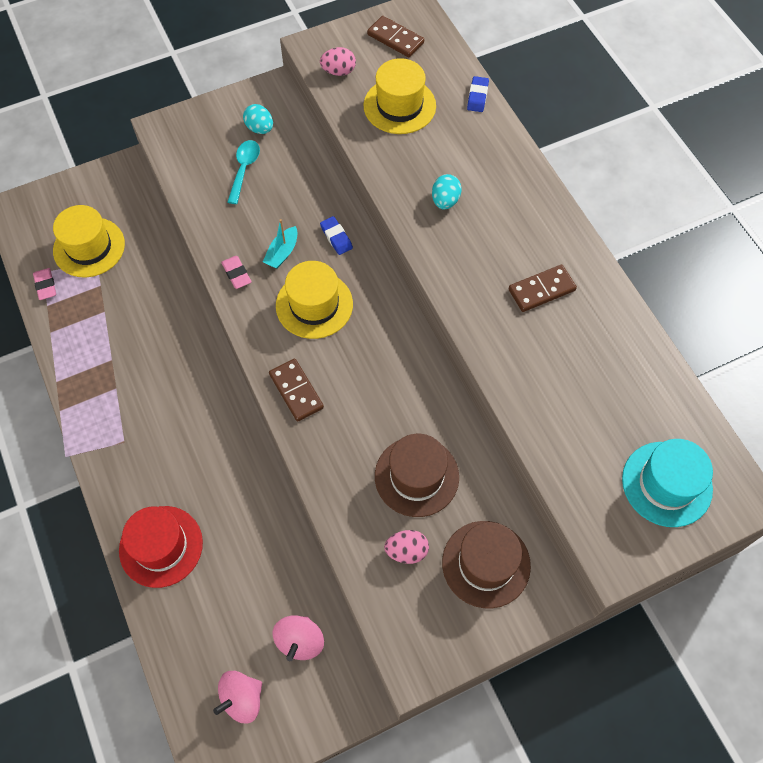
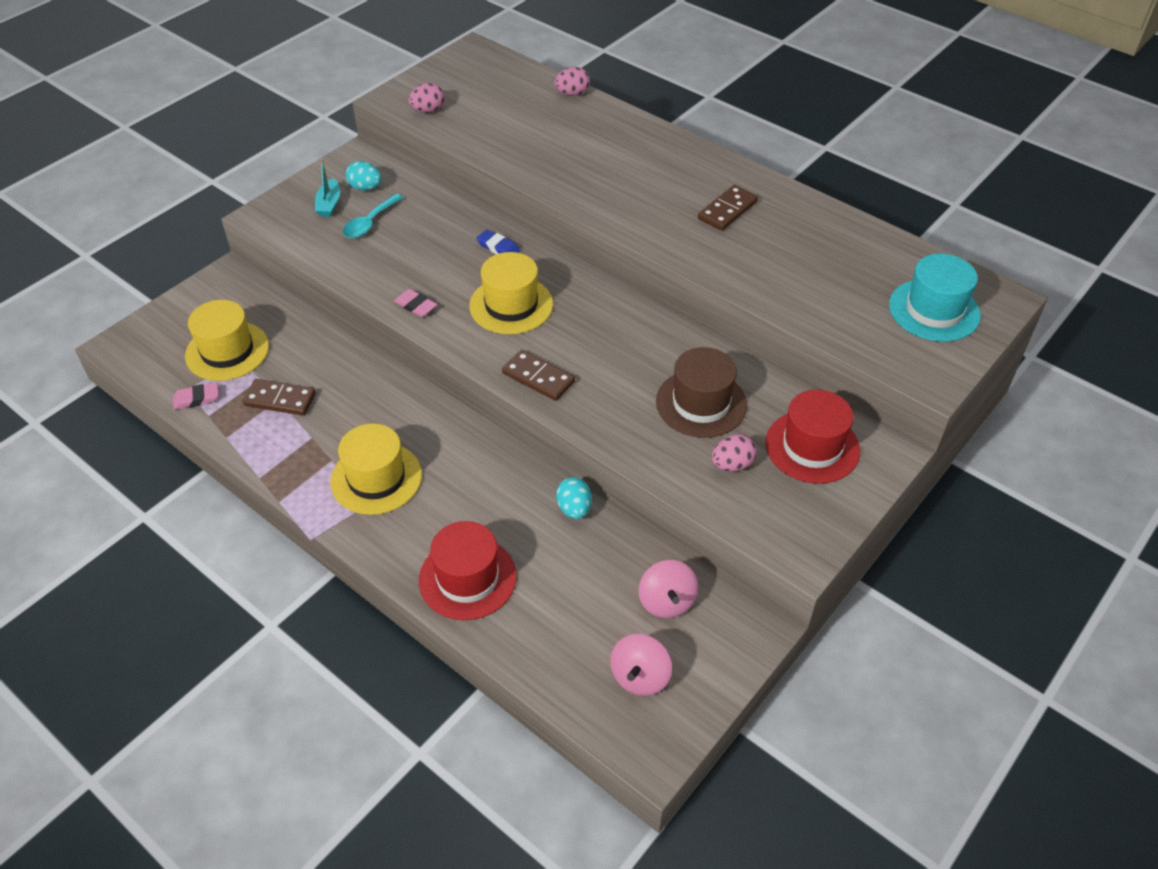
camera: 25 degrees left, 15 degrees down
pink eraser [33,268,56,300] -> pink eraser turned 60 degrees counterclockwise [173,383,219,410]
turquoise spoon [227,140,260,204] -> turquoise spoon turned 135 degrees counterclockwise [343,194,403,238]
turquoise boat [263,219,297,269] -> turquoise boat moved to [315,159,340,217]
yellow hat [364,58,436,134] -> yellow hat moved to [330,424,422,515]
brown domino [367,16,424,57] -> brown domino moved to [243,379,316,415]
turquoise egg [432,174,462,209] -> turquoise egg moved to [556,477,592,519]
brown hat [442,521,531,608] -> red hat [765,390,860,484]
blue eraser [467,76,489,112] -> pink egg [554,67,590,96]

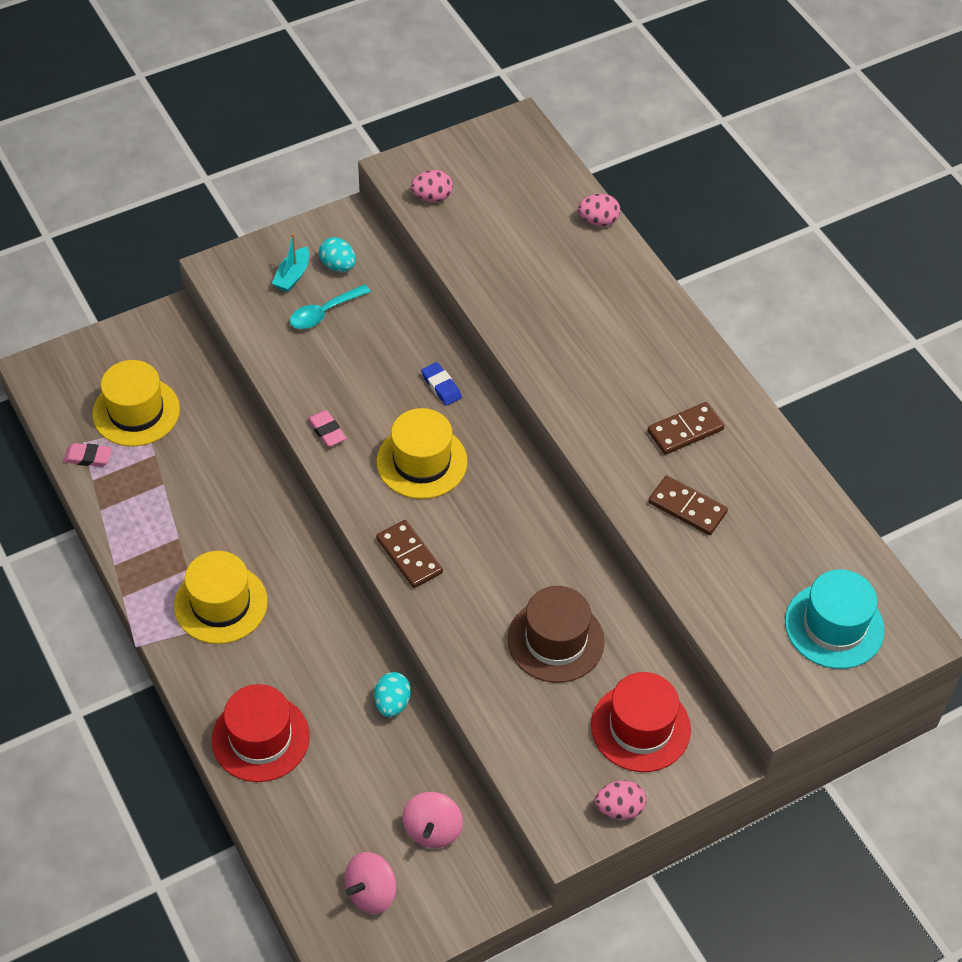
camera: 20 degrees right, 5 degrees up
brown domino [243,379,316,415] -> brown domino moved to [648,475,728,535]
pink egg [712,434,757,472] -> pink egg moved to [595,780,646,820]

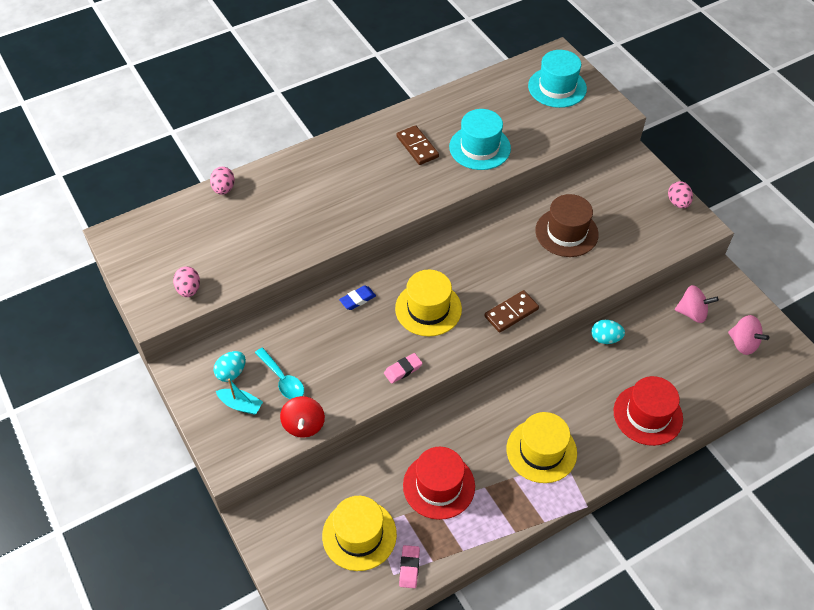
camera: 90 degrees left, 0 degrees up
red hat [591,672,691,772] -> red hat moved to [403,447,475,520]
brown domino [648,475,728,535] -> turquoise hat [449,109,511,170]
none -> red spinning top [280,396,325,438]

